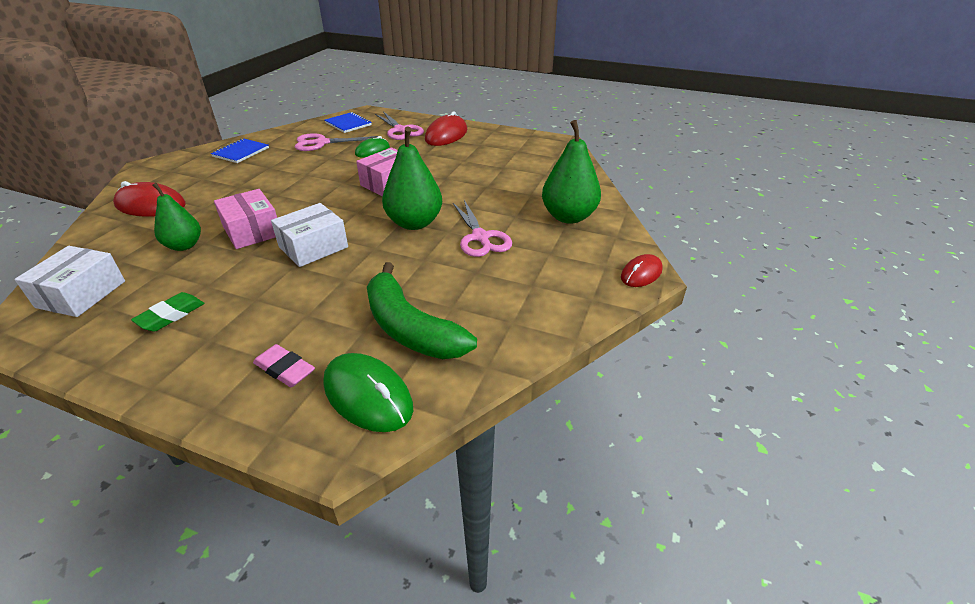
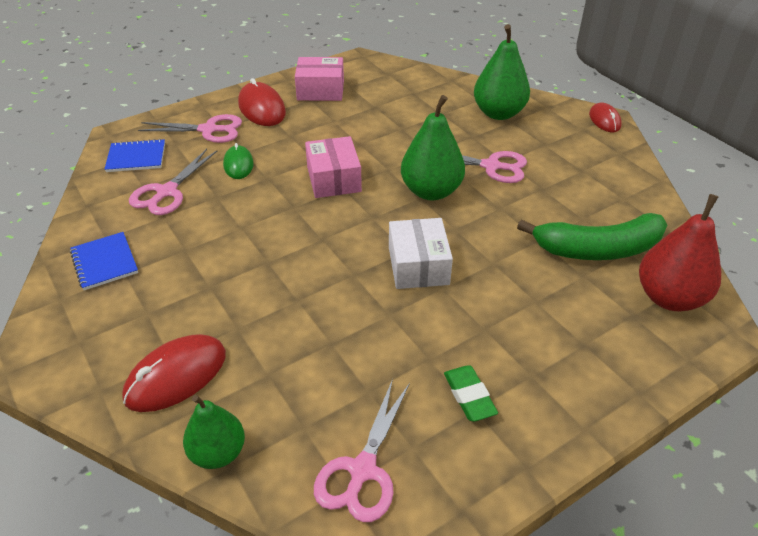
camera: 55 degrees left, 5 degrees up
white box [14,246,125,317] -> pink scissors [314,379,410,522]
green pear [153,183,201,251] -> green pear moved to [183,395,245,469]
pink box [214,189,277,249] -> pink box moved to [295,57,344,101]
pink eraser [253,344,315,387] -> none
green mouse [323,353,413,432] -> red pear [639,194,721,311]

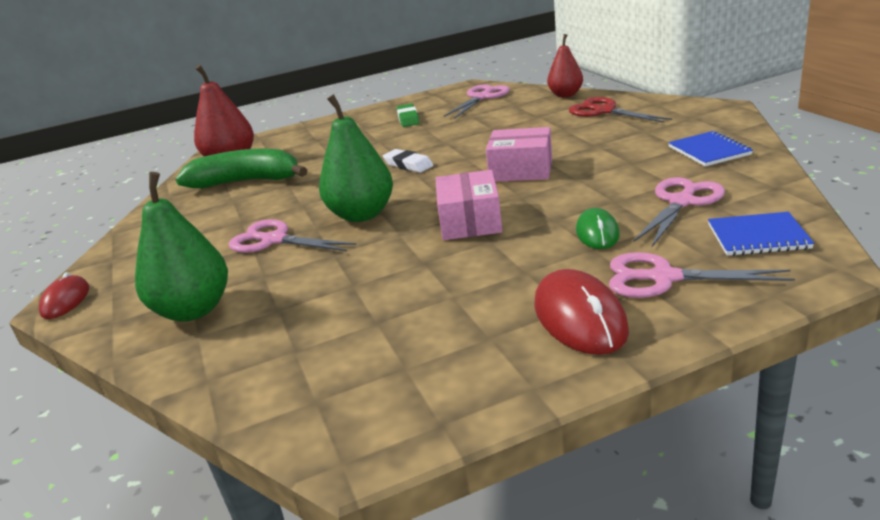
camera: 165 degrees left, 15 degrees down
red mouse [122,334,226,412] -> red scissors [569,97,672,123]
green pear [183,395,245,469] -> red pear [547,34,583,97]
pink box [295,57,344,101] -> pink box moved to [486,127,552,182]
white box [389,218,453,289] -> white eraser [383,149,434,173]

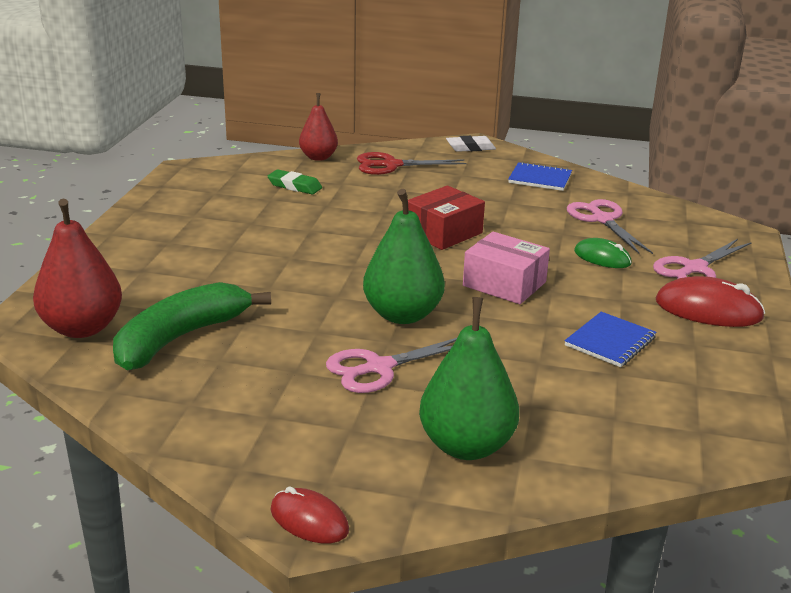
camera: 60 degrees left, 0 degrees up
white eraser [383,149,434,173] -> white eraser moved to [446,136,496,152]
green eraser [396,104,420,127] -> green eraser moved to [267,169,322,194]
pink scissors [444,84,510,119] -> none
pink box [486,127,552,182] -> red box [408,186,485,250]
blue notebook [708,212,814,256] -> blue notebook moved to [565,312,657,367]

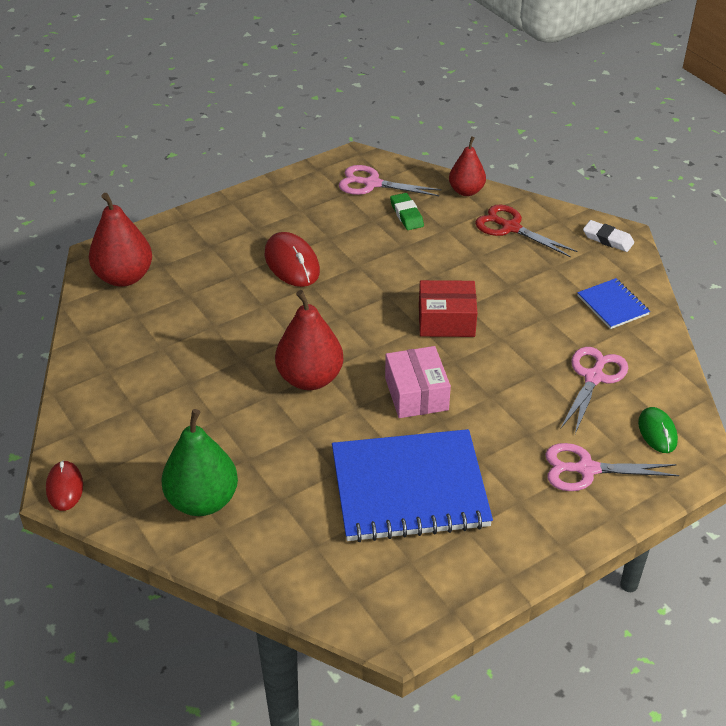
camera: 45 degrees right, 15 degrees up
green banana [113,282,271,371] -> none
pink scissors [326,338,457,393] -> pink scissors moved to [339,165,442,196]
green pear [363,189,445,324] -> red pear [275,290,343,390]
blue notebook [565,312,657,367] -> blue notebook [332,429,493,542], size x2.15
green mouse [574,238,632,268] -> green mouse moved to [638,407,678,453]
red mouse [656,276,765,327] -> red mouse moved to [265,232,320,287]

